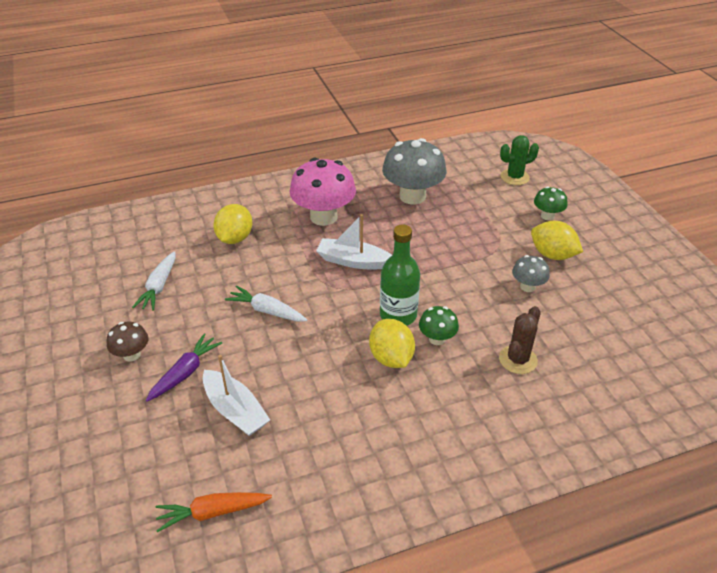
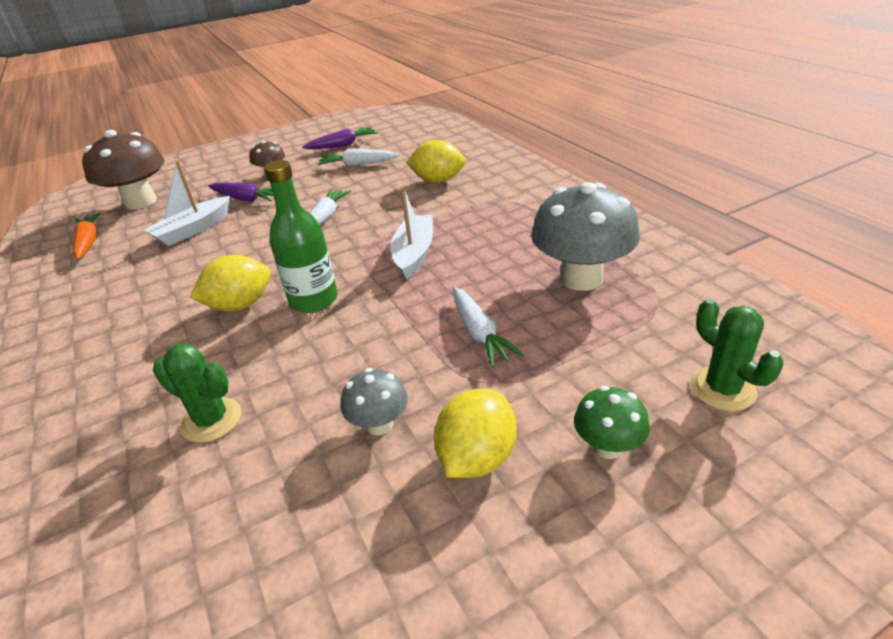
camera: 85 degrees right, 5 degrees down
pink mushroom [289,158,356,226] -> none
green mushroom [419,306,459,345] -> none
brown cactus [499,306,541,374] -> green cactus [153,343,241,443]
none -> brown mushroom [82,130,164,210]
none -> purple carrot [302,127,378,149]
none -> white carrot [453,287,524,367]

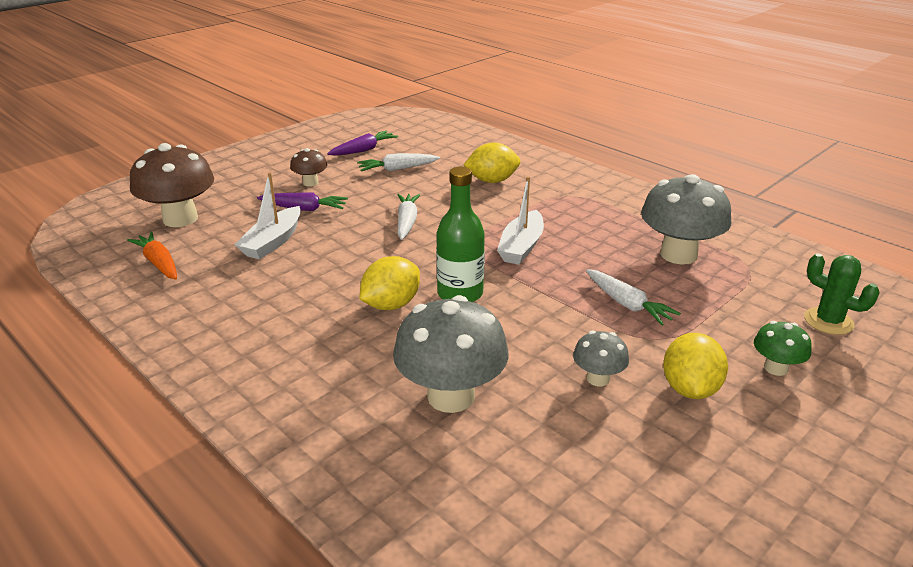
camera: 20 degrees left, 5 degrees down
green cactus [153,343,241,443] -> grey mushroom [393,295,508,413]
white boat [390,186,433,280] -> white boat turned 150 degrees counterclockwise [497,176,544,265]

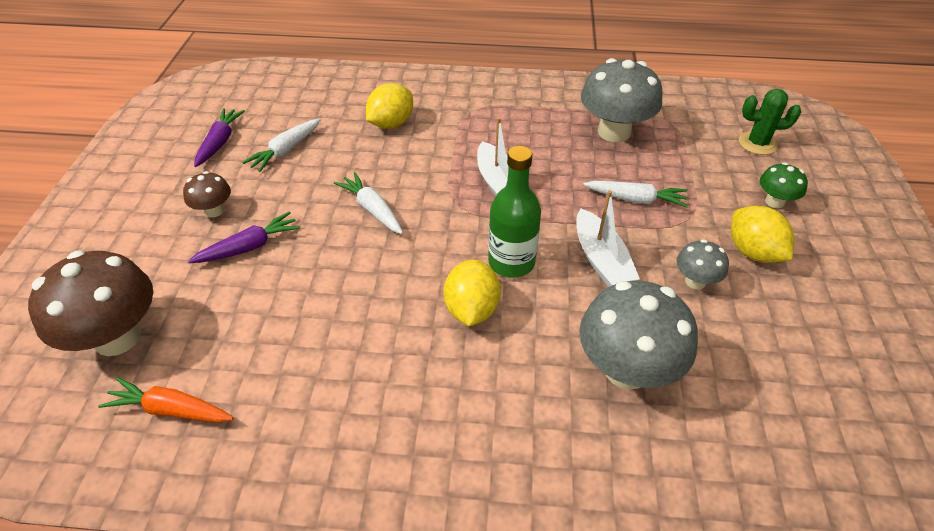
camera: 40 degrees left, 15 degrees up
white boat [235,172,301,259] -> white boat moved to [576,190,640,287]

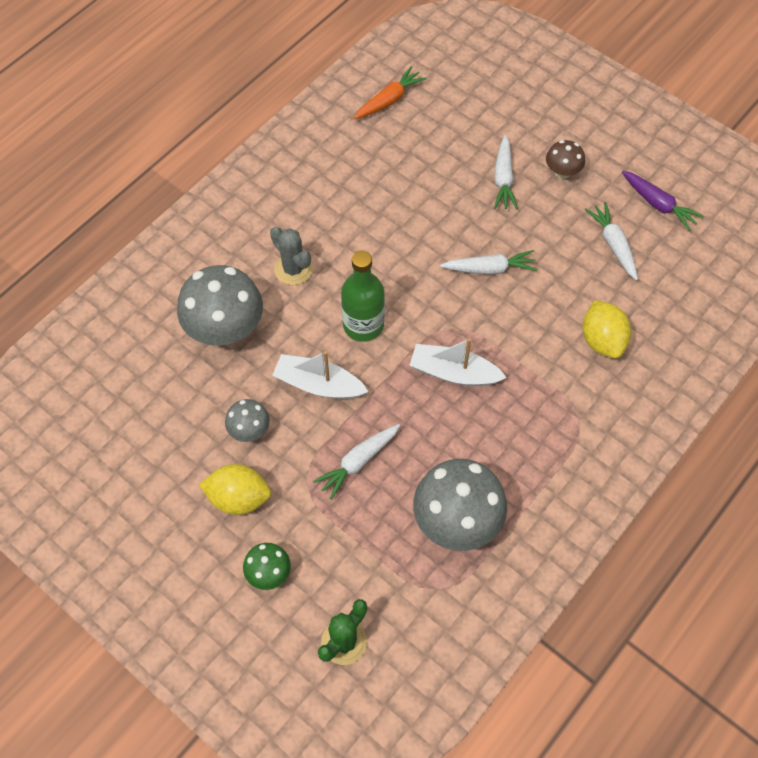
camera: 125 degrees right, 15 degrees up
brown mushroom [28,250,153,356] -> none
purple carrot [188,211,300,263] -> white carrot [494,135,518,210]
yellow lemon [444,260,501,326] -> none
none -> grey cactus [270,227,313,285]

